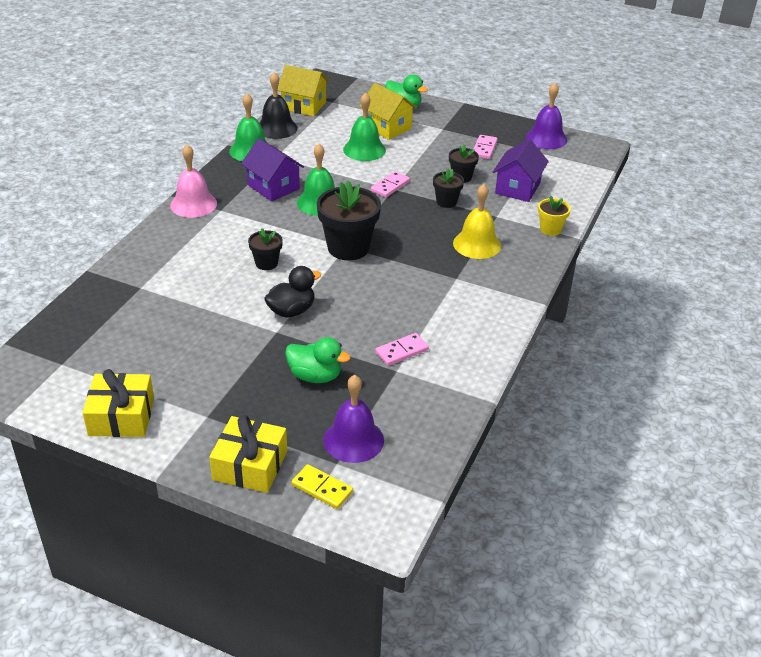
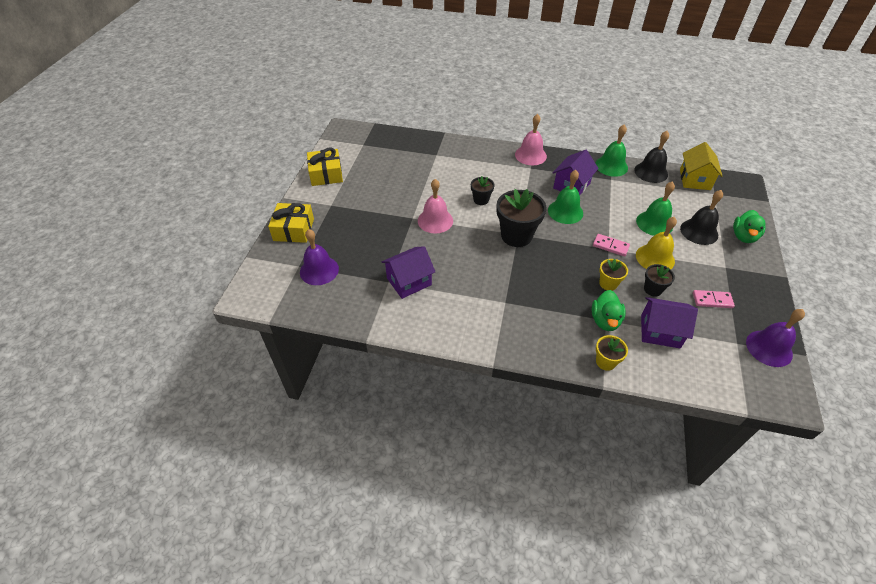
camera: 80 degrees right, 10 degrees up
black duck [264,266,321,318] -> pink bell [418,179,453,233]
green duck [285,337,350,383] -> green duck moved to [592,290,626,331]
yellow domino [292,464,353,509] -> none
yellow house [359,83,417,140] -> black bell [680,190,723,245]
pink domino [375,333,429,366] -> purple house [382,246,436,299]
black flower pot [433,169,464,208] -> yellow flower pot [599,259,628,291]
yellow bell [453,184,501,259] -> yellow bell moved to [636,217,677,269]

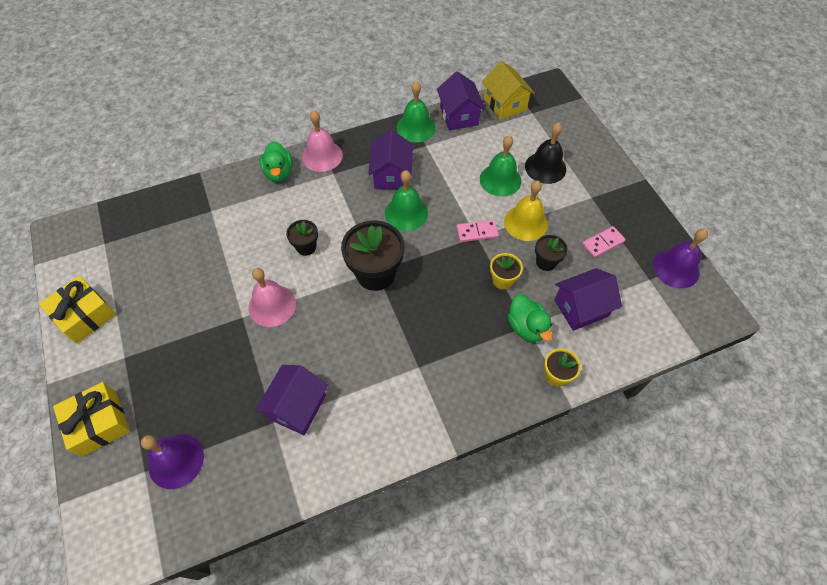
camera: 35 degrees left, 10 degrees up
black bell [634,131,669,183] -> purple house [437,71,485,130]
green duck [733,210,765,243] -> green duck moved to [260,141,293,182]

